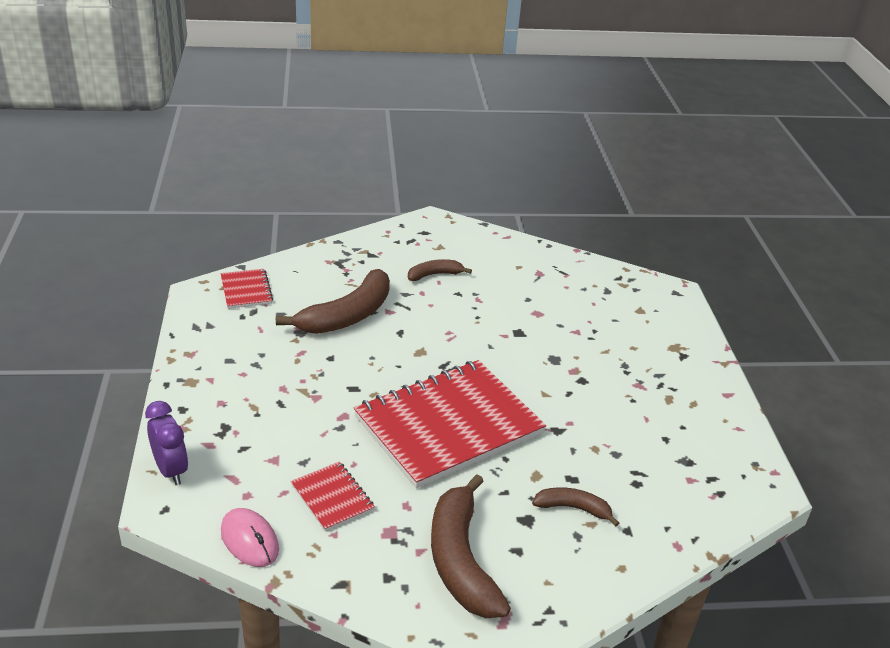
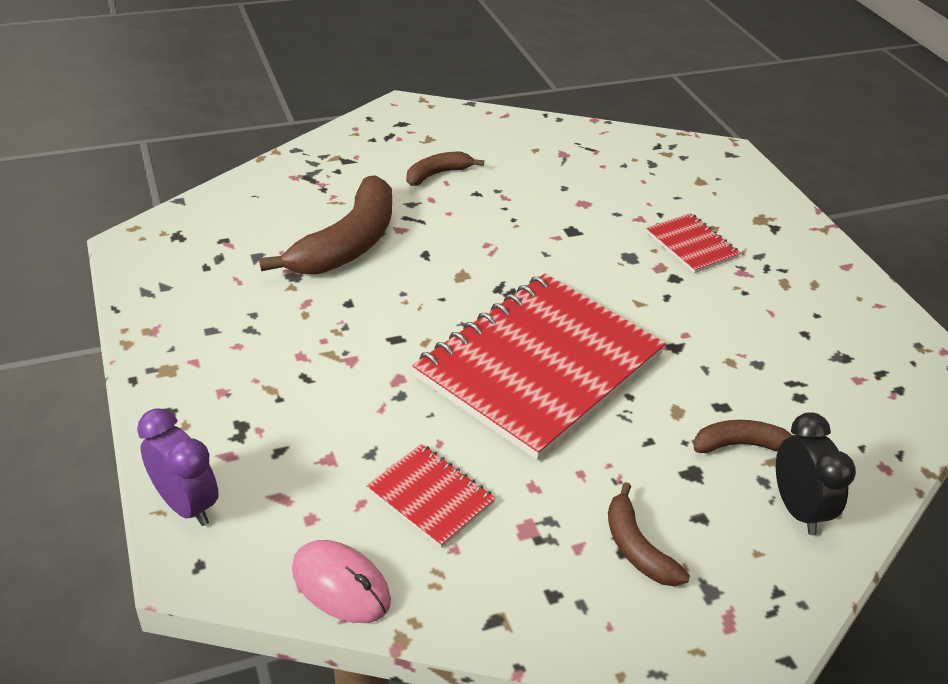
camera: 15 degrees left, 5 degrees up
red notebook [221,269,273,309] -> red notebook moved to [646,213,741,273]
brown banana [431,474,511,618] -> brown banana [608,482,690,586], size x0.52
none -> black clock [776,412,856,535]

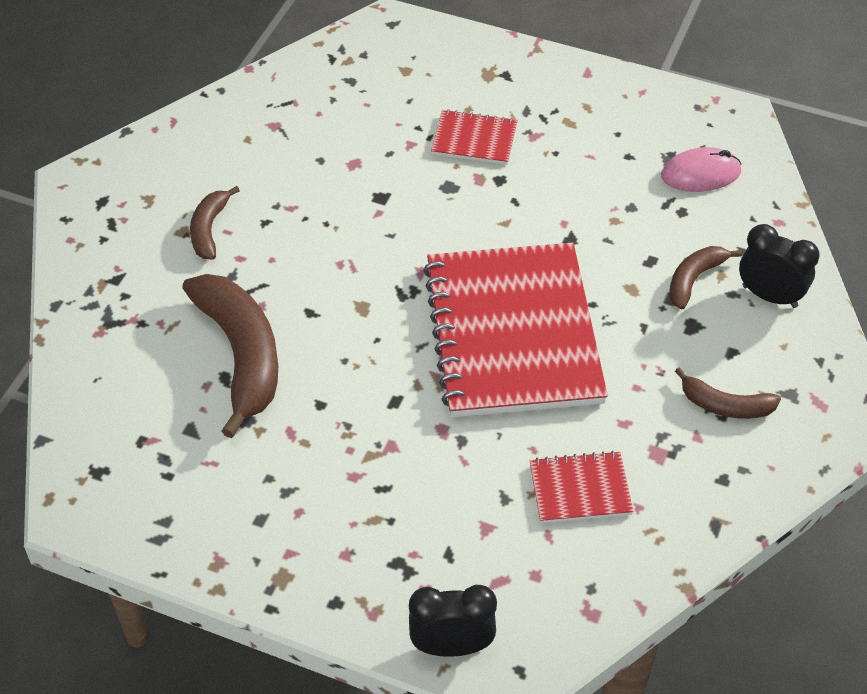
camera: 45 degrees left, 10 degrees up
purple clock [137,408,219,526] -> black clock [409,585,497,657]
pink mouse [292,540,391,623] -> pink mouse moved to [661,147,742,192]

